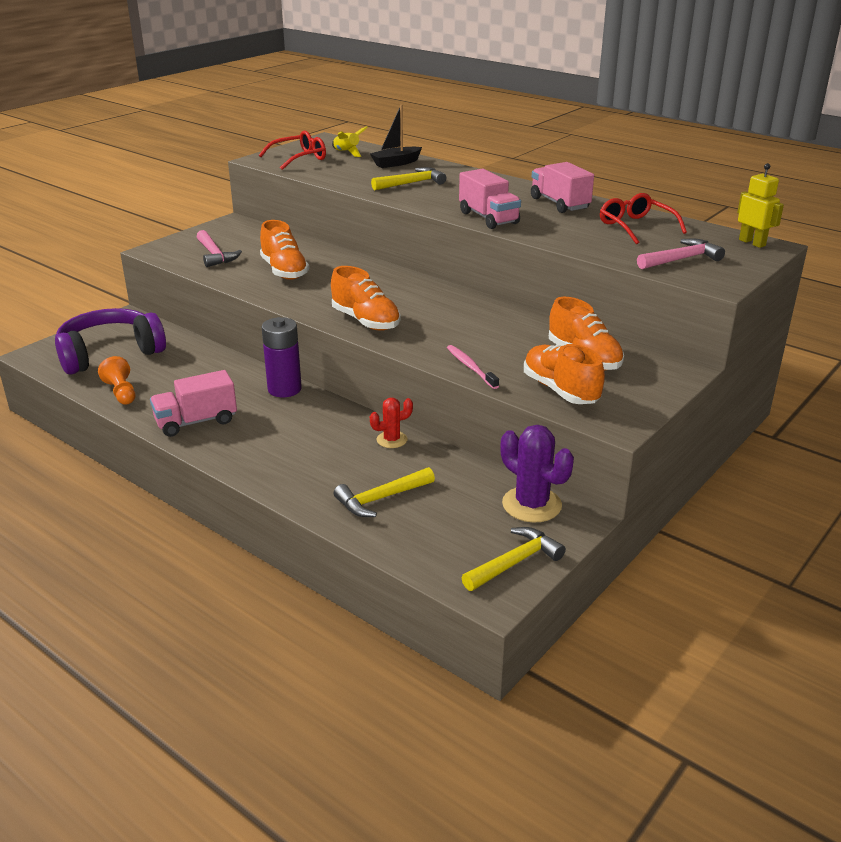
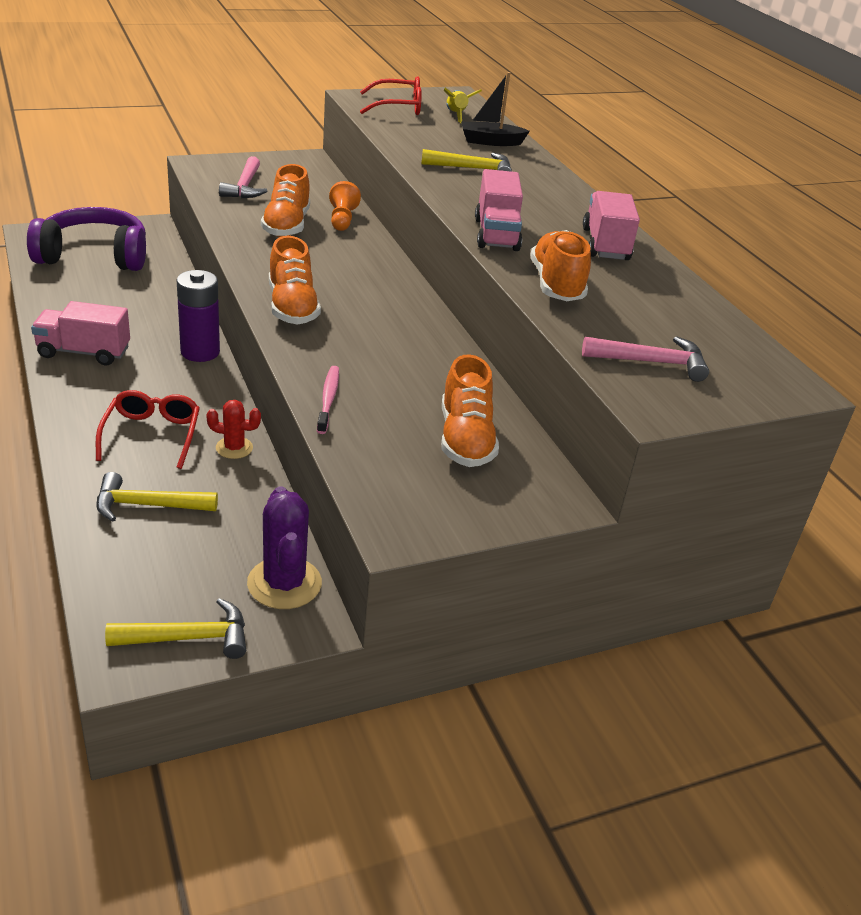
camera: 25 degrees right, 5 degrees up
orange pawn [98,356,135,405] -> orange pawn moved to [329,181,361,231]
orange shoe [524,344,605,404] -> orange shoe moved to [530,230,591,301]
red glasses [600,193,687,244] -> red glasses moved to [96,390,200,469]
yellow robot [737,163,784,248] -> none

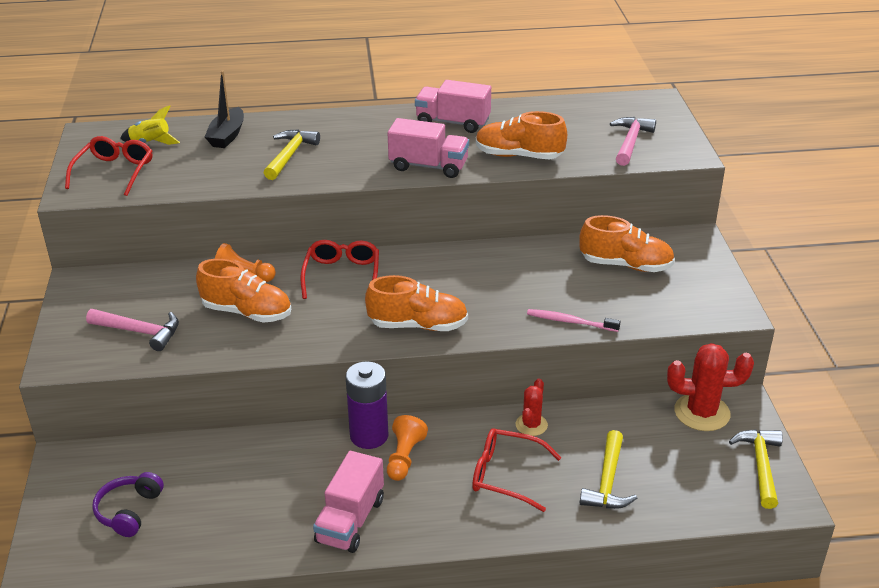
camera: 70 degrees left, 0 degrees up
purple headphones [27,207,146,271] -> purple headphones [92,472,164,537], size x0.51
purple cactus [247,486,322,609] -> red cactus [667,343,754,431]
none -> red glasses [300,240,379,299]
none -> orange pawn [387,415,428,481]

